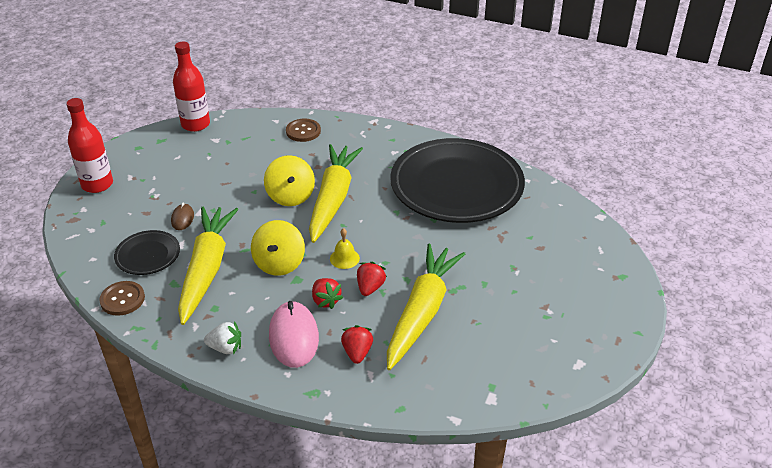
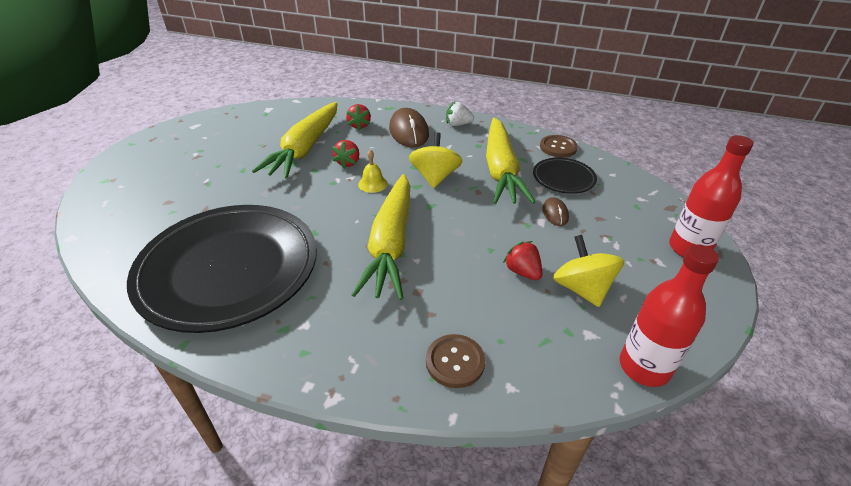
camera: 175 degrees right, 0 degrees up
yellow spinning top [264,155,315,206] -> yellow spinning top moved to [553,235,624,307]
pink mouse [269,301,319,368] -> brown mouse [389,108,429,147]
red strawberry [312,278,343,309] -> red strawberry moved to [503,241,542,280]

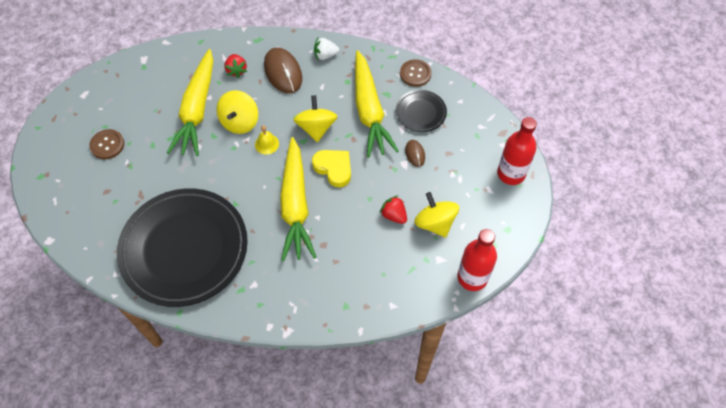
camera: 10 degrees left, 20 degrees up
red strawberry [332,140,359,169] -> yellow spinning top [217,90,258,134]
brown button [426,334,485,388] -> brown button moved to [89,129,124,159]
none -> yellow heart [312,150,351,188]

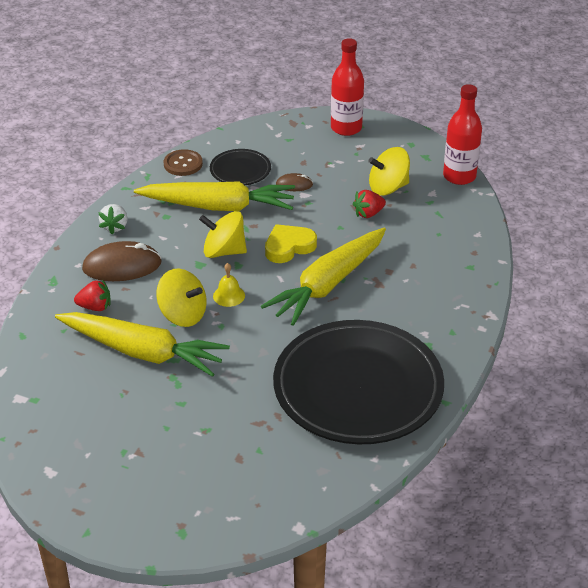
camera: 75 degrees left, 20 degrees down
brown button [89,129,124,159] -> none
yellow carrot [280,137,316,261] -> yellow carrot turned 120 degrees clockwise [261,228,386,326]

